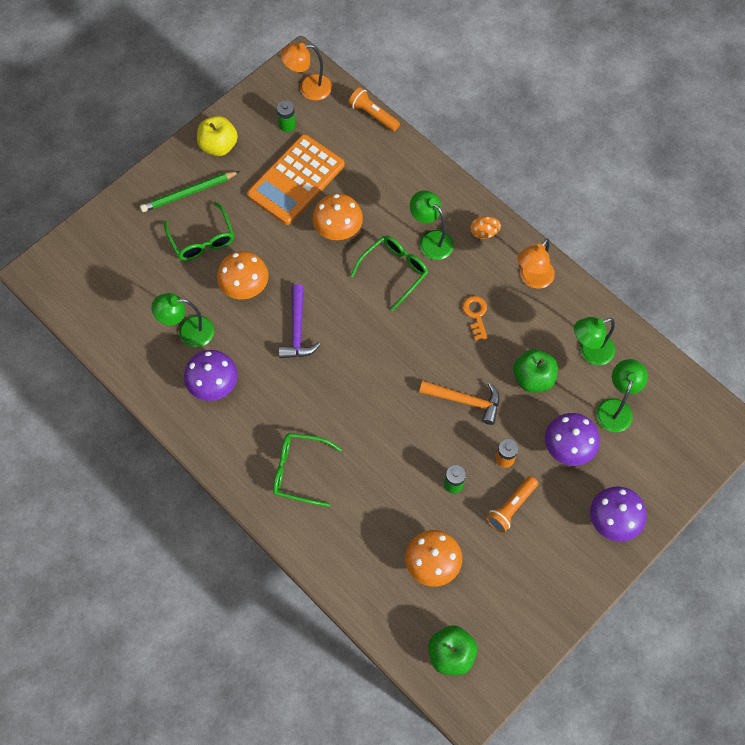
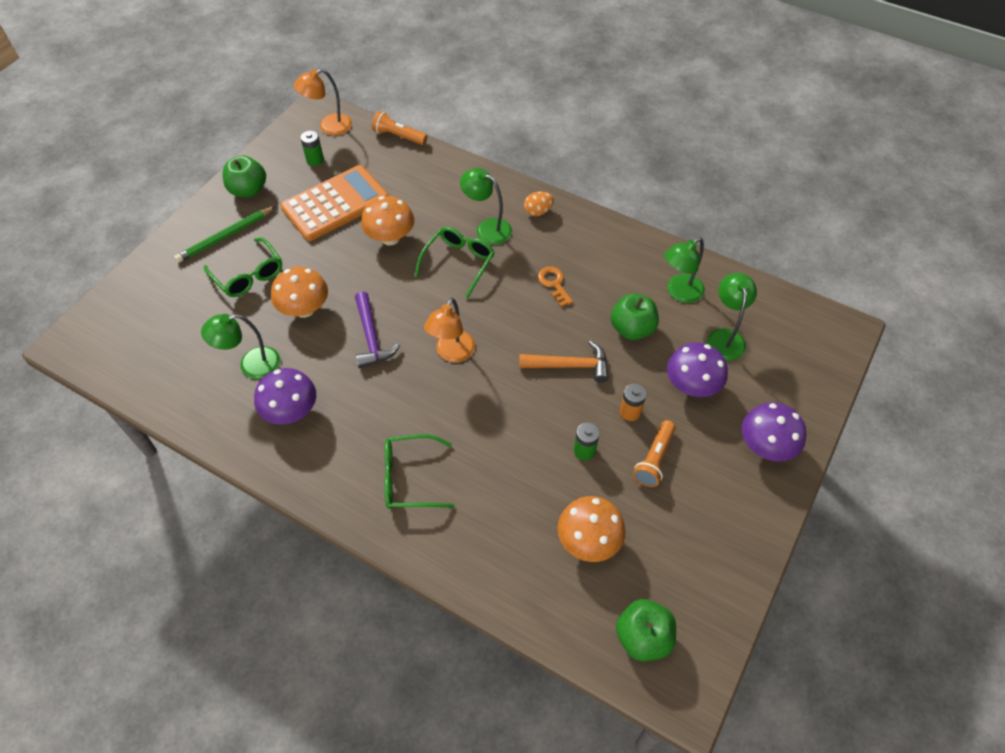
camera: 15 degrees left, 10 degrees down
yellow apple [197,116,238,156] -> green apple [222,155,266,197]
orange calculator [247,134,345,225] -> orange calculator turned 150 degrees counterclockwise [280,165,389,241]
orange lamp [517,239,555,289] -> orange lamp moved to [424,298,475,362]

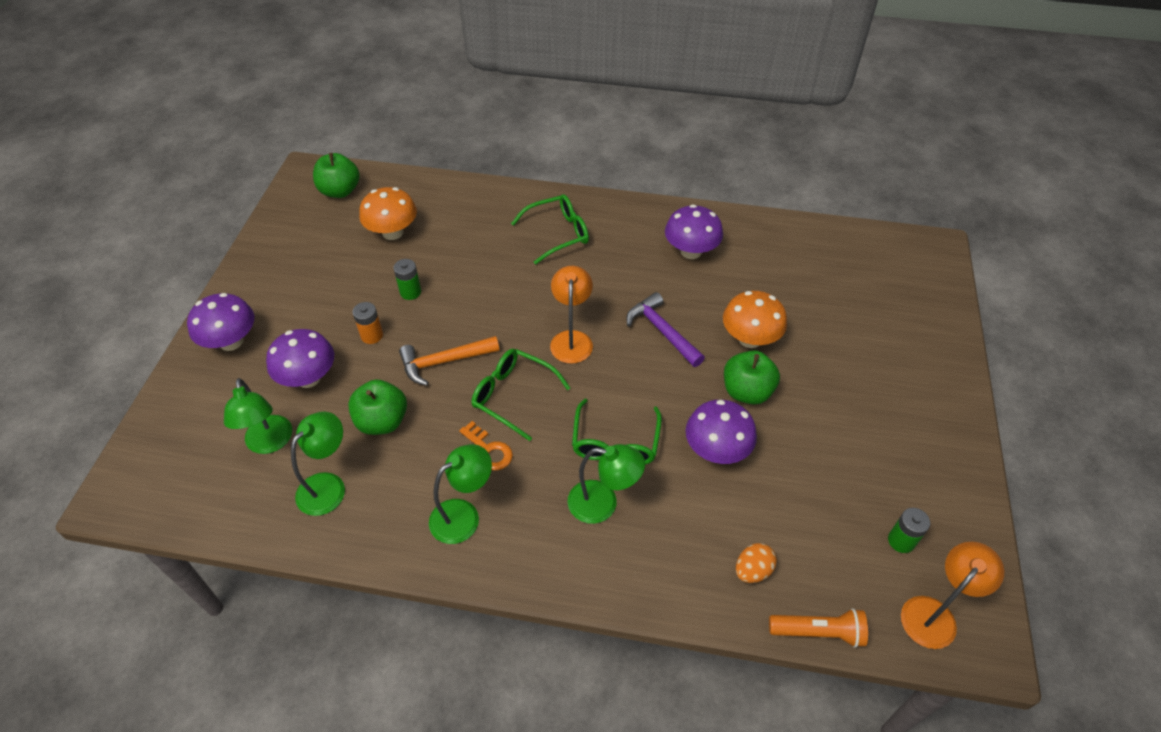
camera: 160 degrees right, 5 degrees down
green pencil [174,206,276,263] -> none
green lamp [201,314,280,379] -> green lamp moved to [429,444,492,544]
green glasses [204,237,282,297] -> green glasses moved to [472,349,570,441]
green apple [222,155,266,197] -> green apple moved to [724,350,780,405]
orange calculator [280,165,389,241] -> none
orange mushroom [361,196,414,245] -> purple mushroom [686,400,757,464]
orange egg [524,192,554,216] -> orange egg moved to [736,543,777,583]
orange flashlight [633,420,676,487] -> none

